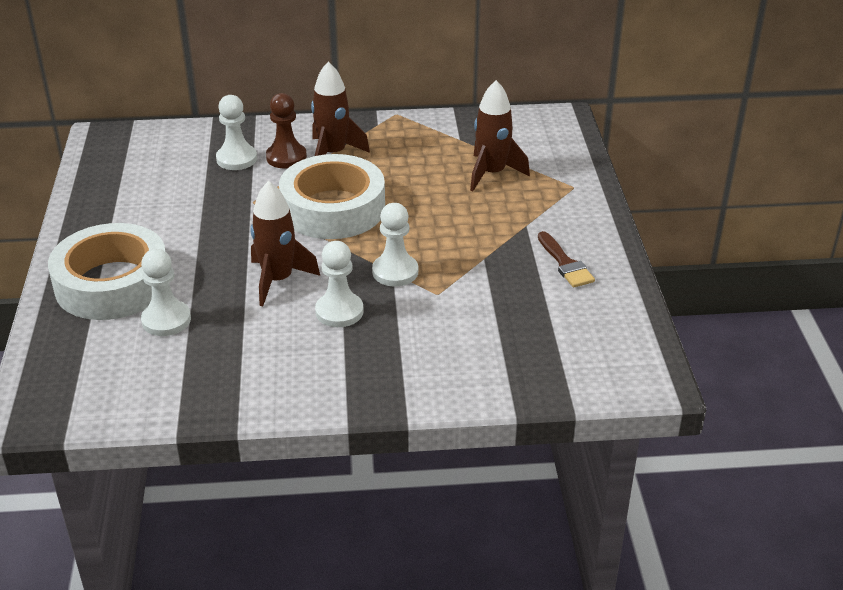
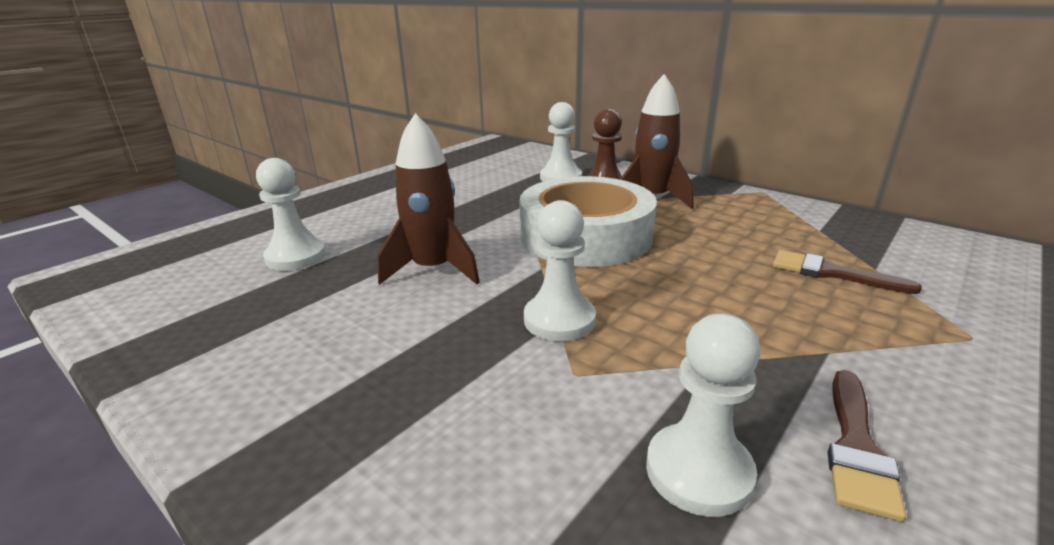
camera: 45 degrees right, 10 degrees down
white tape [48,223,166,320] -> none
white pawn [315,241,364,327] -> white pawn moved to [646,314,761,517]
brown rocket [470,80,530,191] -> brown brush [773,250,922,294]

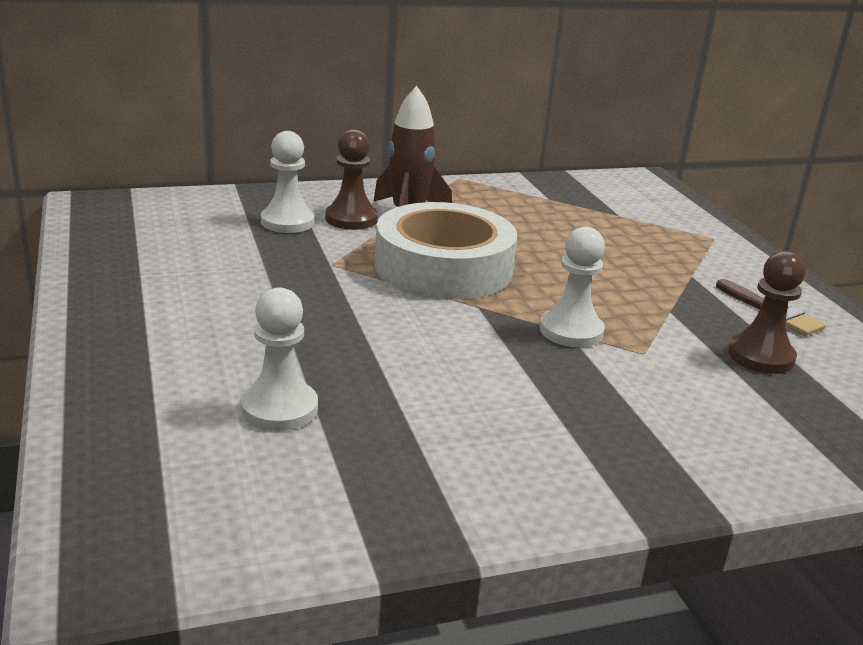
camera: 60 degrees left, 0 degrees up
brown rocket [377,113,480,285] -> none
white pawn [646,314,761,517] -> brown pawn [728,251,806,374]
brown brush [773,250,922,294] -> none

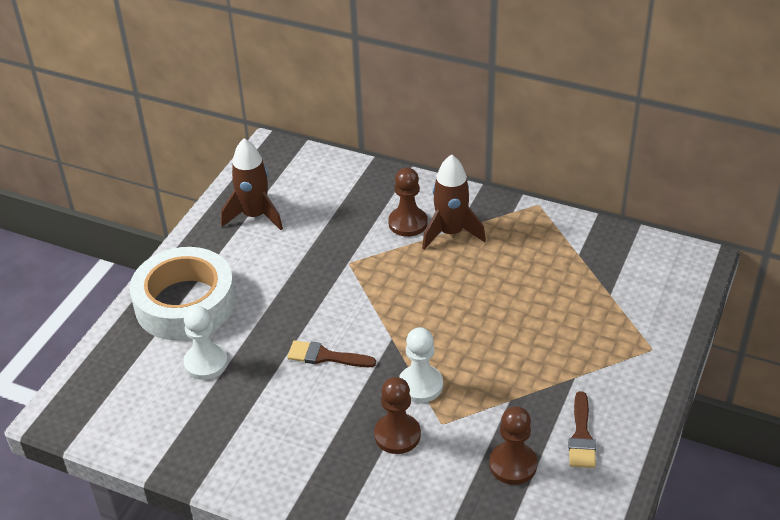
camera: 45 degrees right, 15 degrees up
white pawn [261,131,315,233] -> none
white tape [375,202,517,300] -> white tape moved to [130,247,236,341]
none -> brown rocket [221,138,283,230]
none -> brown brush [287,340,376,367]
none -> brown pawn [374,377,421,454]

